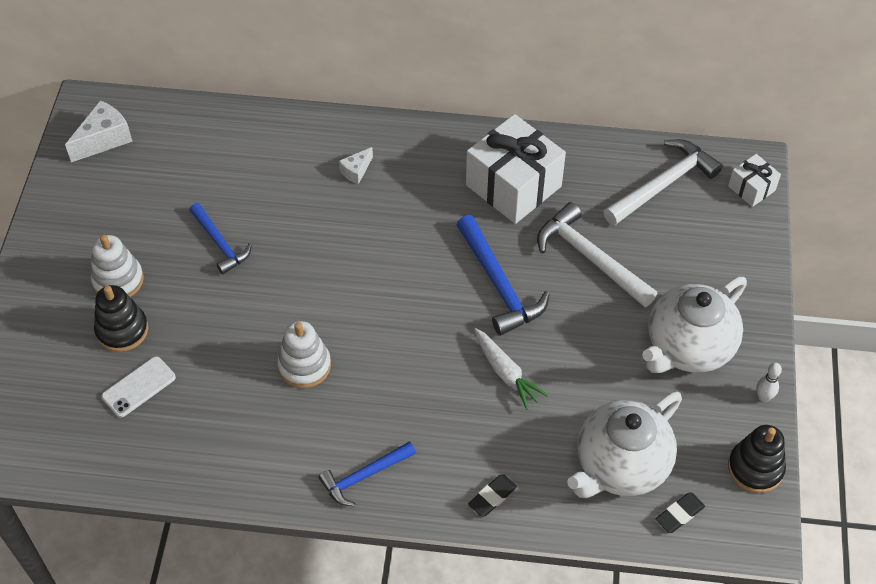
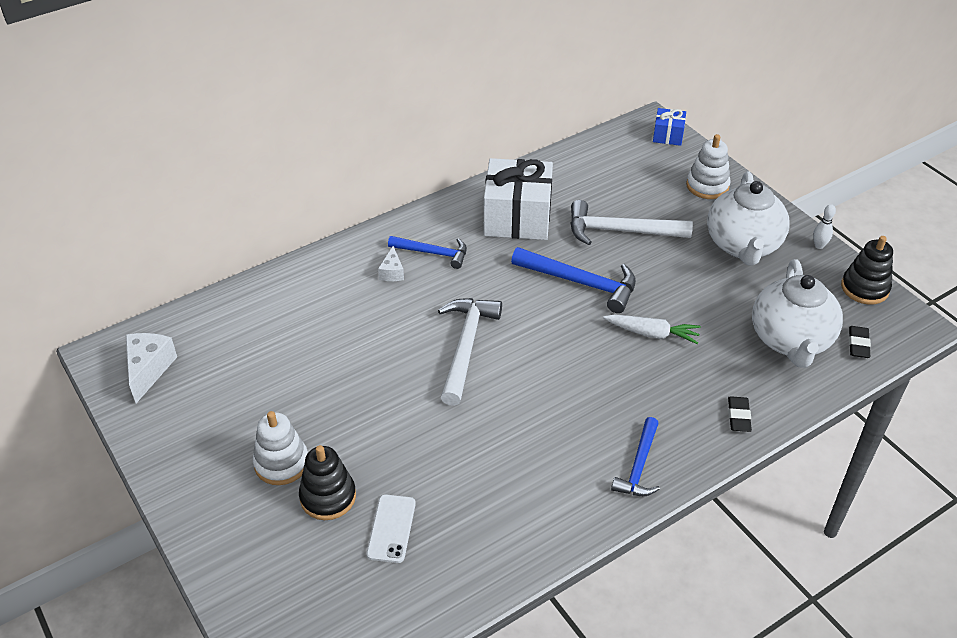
camera: 40 degrees left, 10 degrees down
blue hammer [189,203,252,274] -> blue hammer moved to [388,236,467,269]
white stacking toy [277,321,331,388] -> white stacking toy moved to [686,134,731,199]
white hammer [603,139,723,226] -> white hammer moved to [438,298,502,406]
white gift [728,154,781,207] -> blue gift [653,108,686,146]

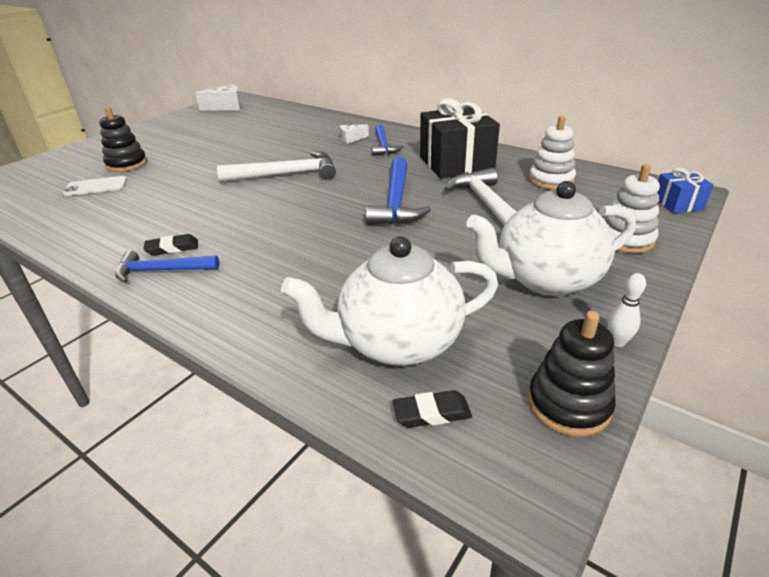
camera: 70 degrees right, 10 degrees down
white stacking toy [253,411,308,485] -> white stacking toy moved to [529,115,576,190]
white gift [484,158,553,240] -> black gift [420,98,500,179]
white carrot [603,314,701,344] -> none
black eraser [728,396,752,432] -> black eraser moved to [144,234,198,255]

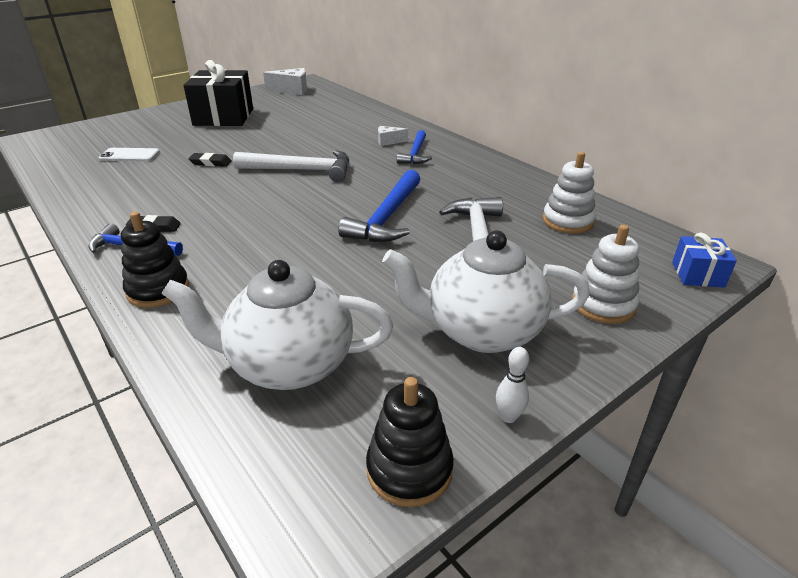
camera: 15 degrees right, 0 degrees up
black stacking toy [100,107,147,172] -> black stacking toy moved to [121,212,189,308]
black eraser [393,390,472,428] -> black eraser moved to [188,153,232,167]
black gift [420,98,500,179] -> black gift moved to [183,60,253,126]

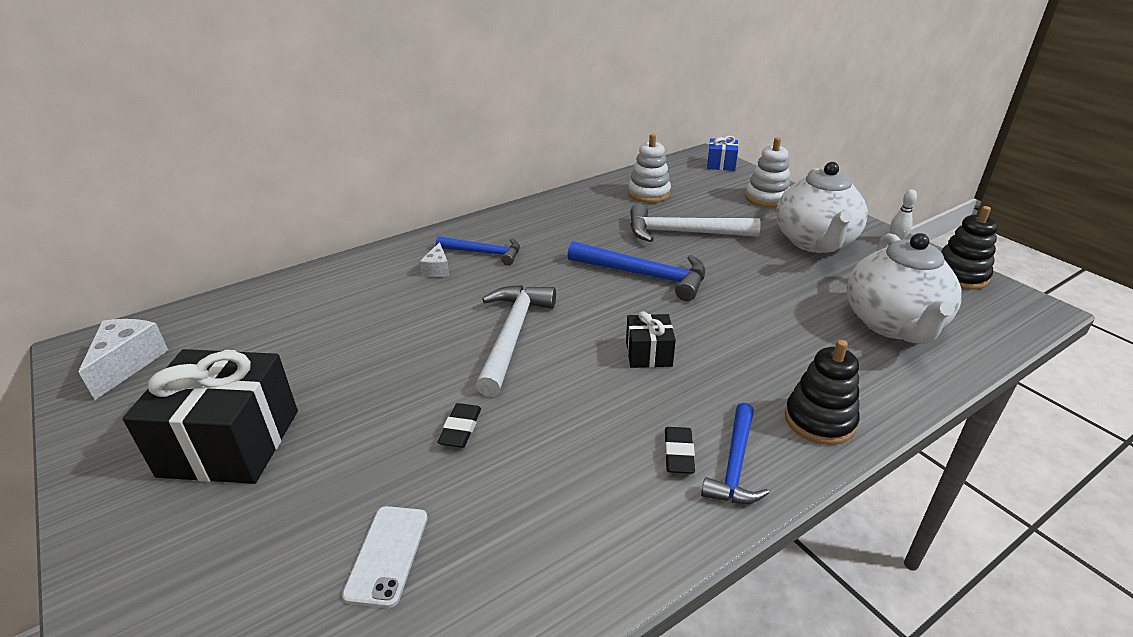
camera: 85 degrees left, 0 degrees up
none -> black gift [626,311,676,368]

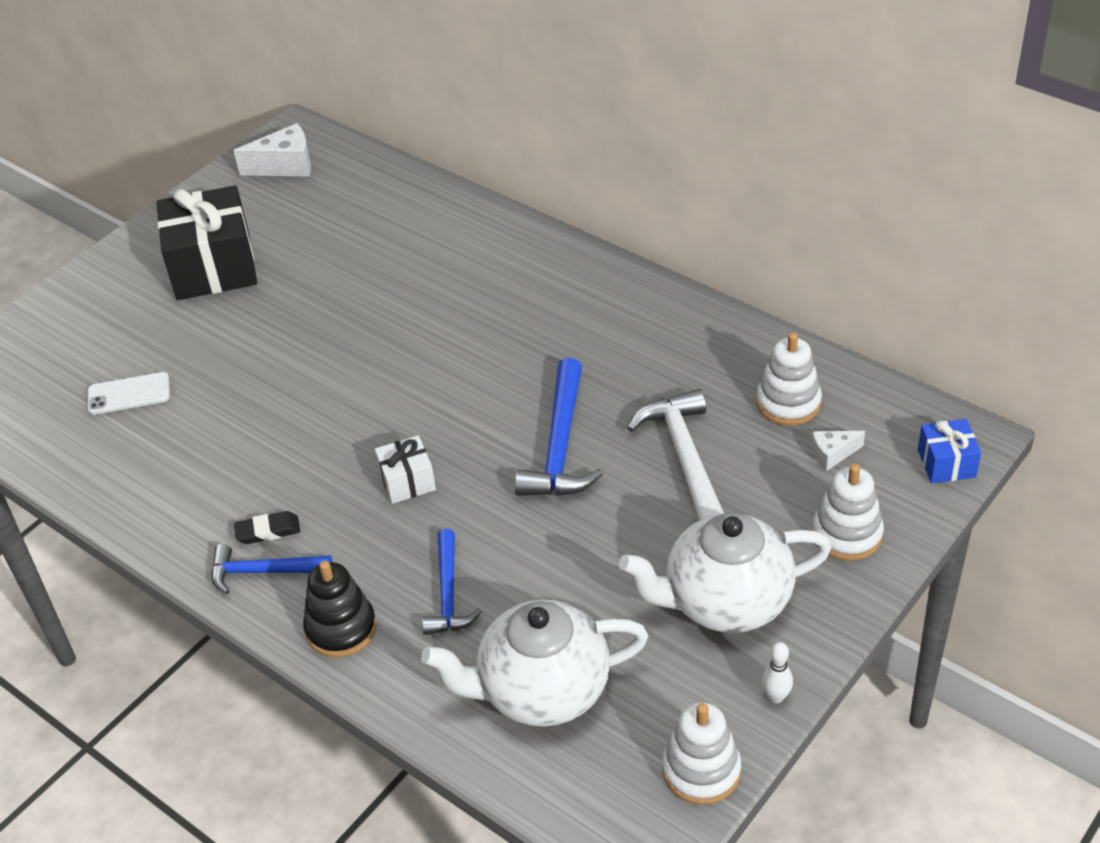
camera: 75 degrees right, 10 degrees up
white cheese [420,242,449,277] -> white cheese moved to [811,431,865,471]
blue hammer [436,236,520,265] -> blue hammer moved to [422,529,482,635]
black eraser [437,403,481,448] -> none
white hammer [475,285,556,397] -> none
black gift [626,311,676,368] -> white gift [375,435,436,504]
black stacking toy [941,206,998,290] -> white stacking toy [662,702,741,805]

